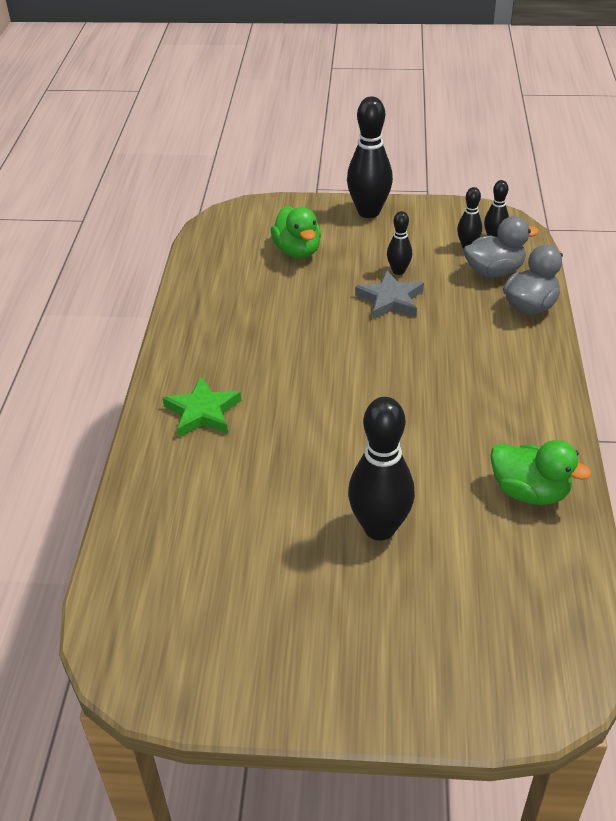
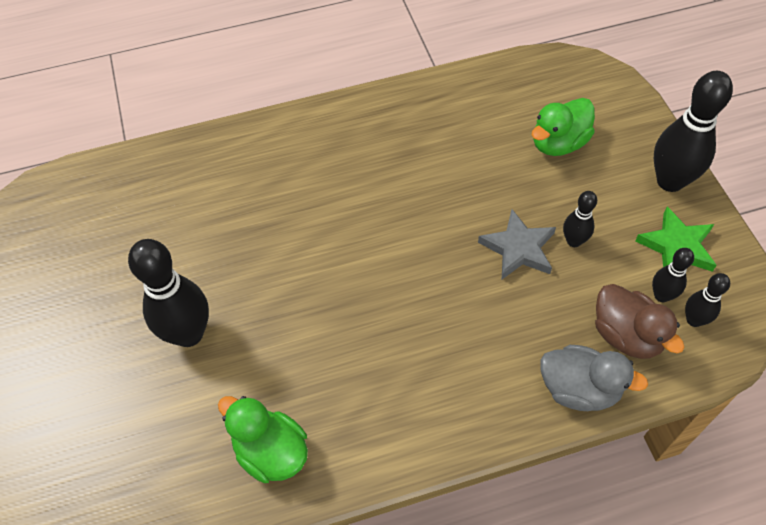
camera: 70 degrees right, 15 degrees up
green star [163,376,241,438] -> green star moved to [635,207,717,272]
grey duck [463,216,539,277] -> brown duck [595,284,685,359]
green duck [490,440,592,505] -> green duck turned 120 degrees clockwise [218,396,308,483]

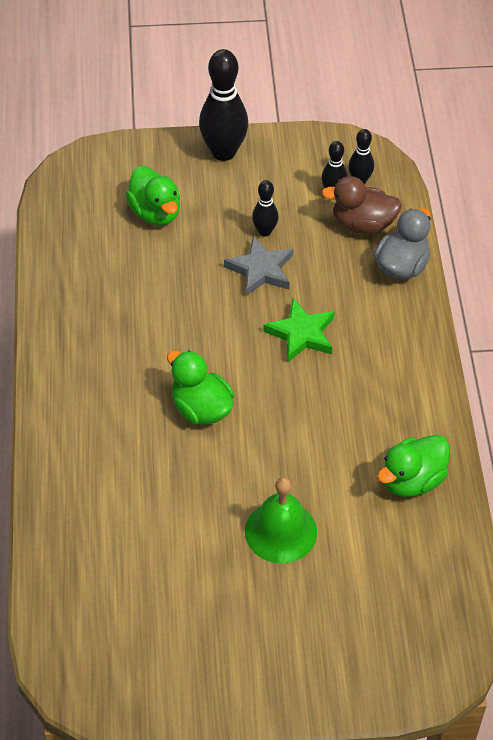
camera: 80 degrees left, 5 degrees down
black bowling pin [128,239,209,347] -> green bell [245,477,317,564]
brown duck [595,284,685,359] -> brown duck turned 150 degrees counterclockwise [322,176,402,234]
green star [635,207,717,272] -> green star moved to [263,298,335,362]
none -> green duck [167,350,234,425]

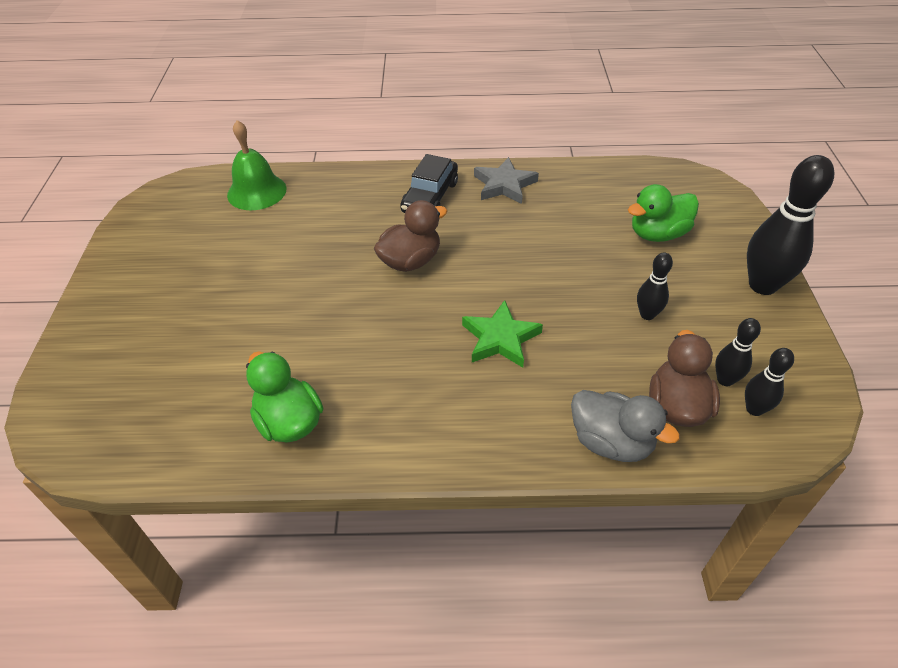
camera: 95 degrees right, 5 degrees down
green duck [167,350,234,425] -> brown duck [374,200,447,272]
grey star [224,236,293,296] -> grey star moved to [474,157,539,204]
green bell [245,477,317,564] -> green bell moved to [227,120,287,210]
none -> black car [400,154,458,213]

